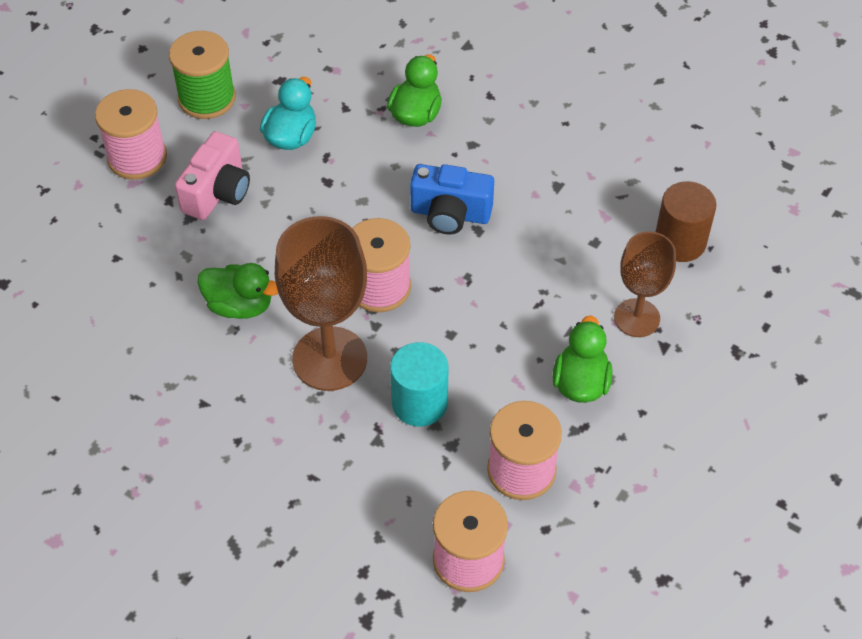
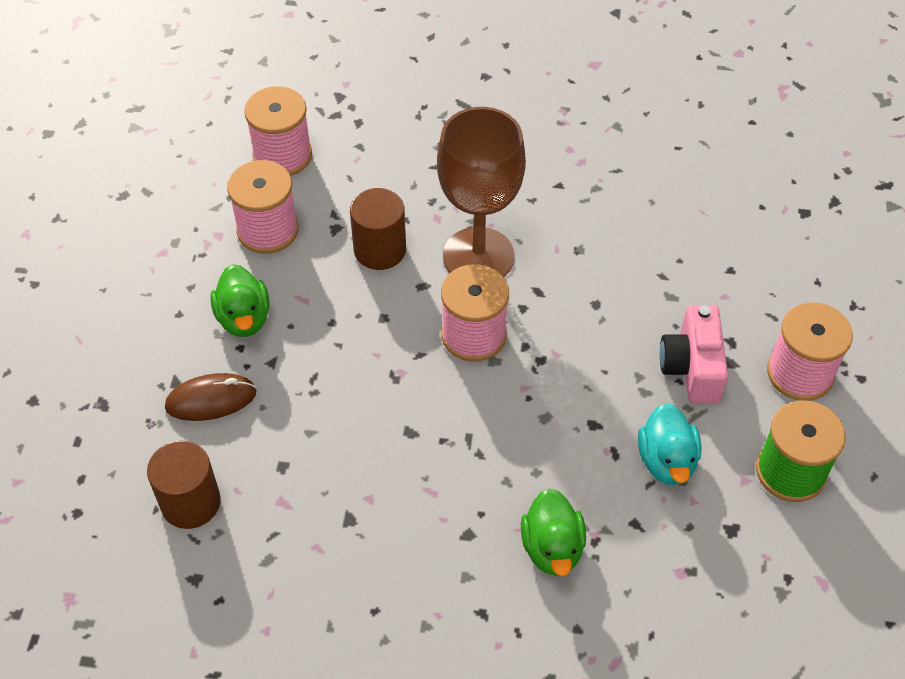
camera: 155 degrees right, 0 degrees up
green duck [197,263,278,319] -> none
turquoise cylinder [390,342,448,427] -> brown cylinder [350,188,406,270]
blue camera [410,164,494,235] -> none
brown goblet [614,231,676,337] -> brown mouse [165,373,257,421]

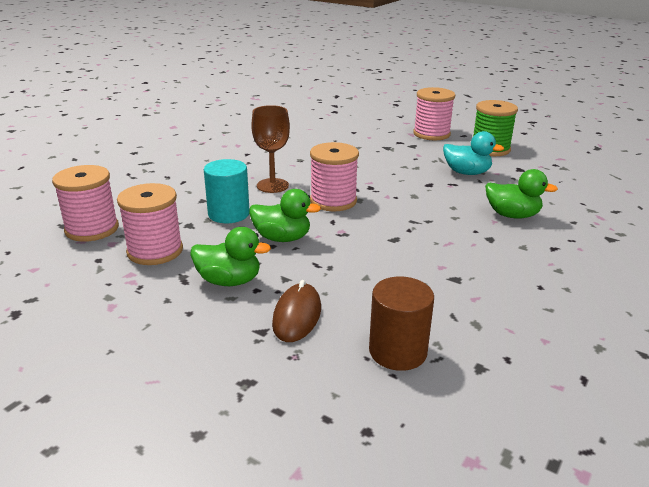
camera: 65 degrees left, 25 degrees down
brown cylinder [350,188,406,270] -> turquoise cylinder [204,159,250,223]
brown goblet [437,107,526,277] -> brown goblet [251,105,290,193], size x0.62
pink camera [660,305,728,403] -> none
none -> green duck [249,189,321,242]

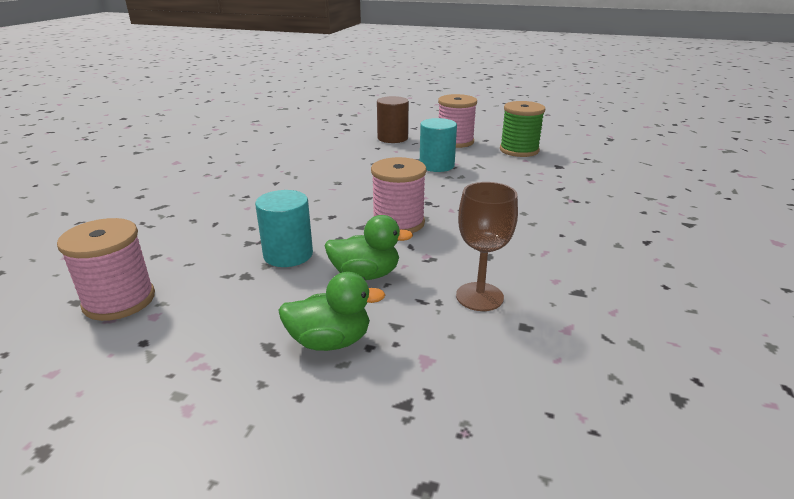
camera: 15 degrees left, 0 degrees up
pink spool [117,183,183,265] -> none
brown goblet [251,105,290,193] -> brown goblet moved to [456,182,518,311]
brown mouse [272,280,321,342] -> none
brown cylinder [369,277,434,371] -> brown cylinder moved to [377,96,409,143]
turquoise duck [443,131,504,175] -> none
green duck [485,169,558,219] -> none
none -> turquoise cylinder [420,118,457,172]

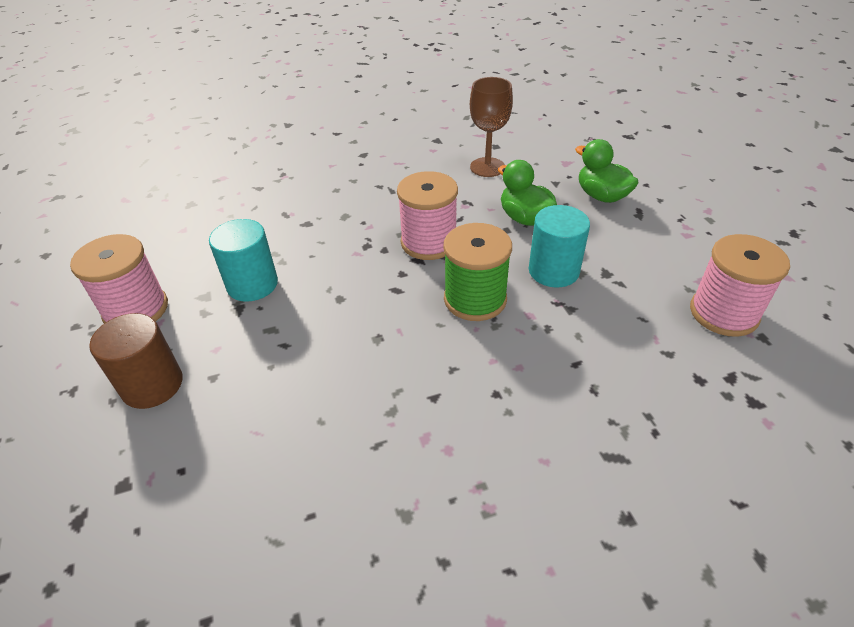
camera: 125 degrees left, 15 degrees up
green spool [500,101,545,157] -> green spool moved to [443,223,512,321]

